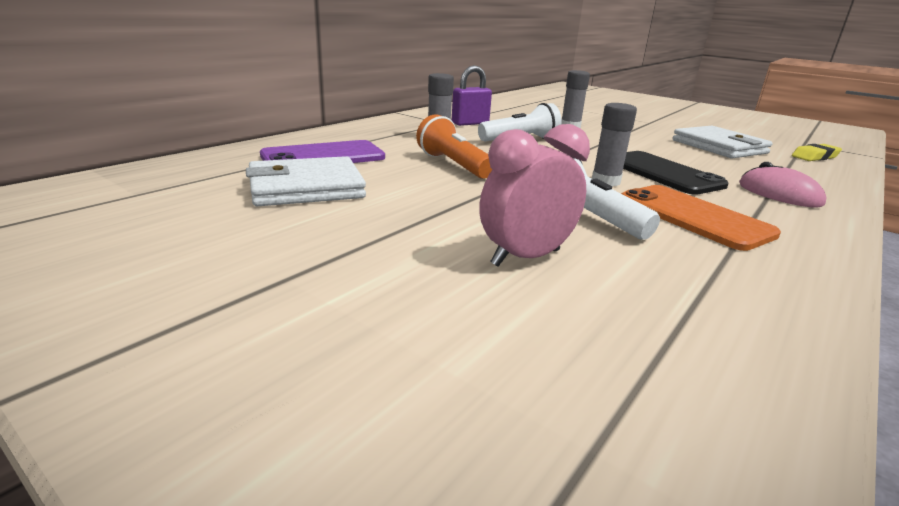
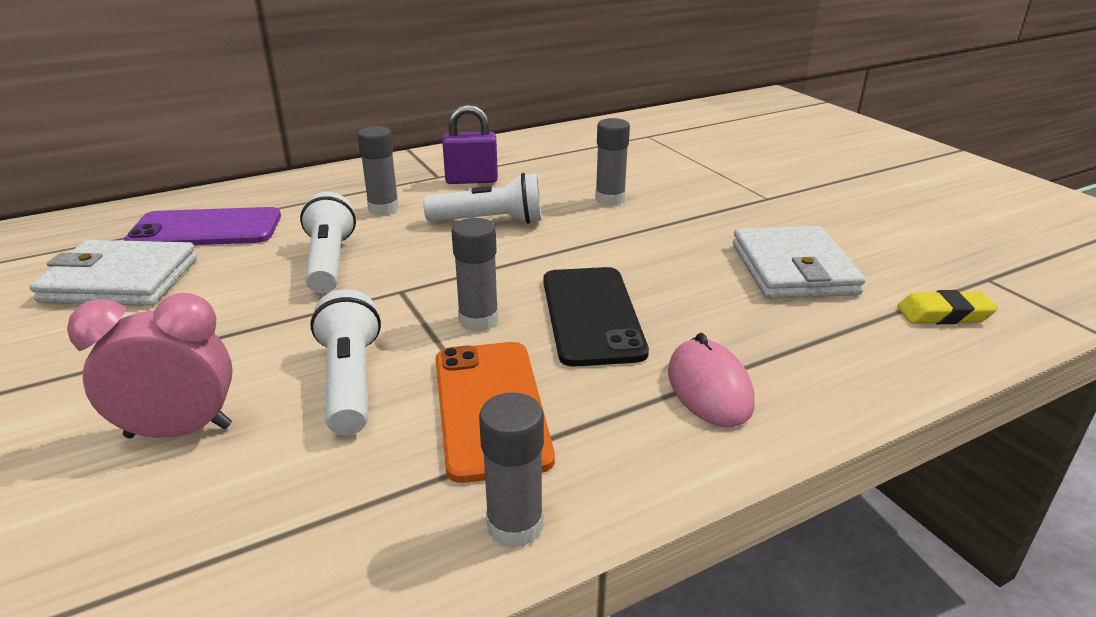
camera: 25 degrees right, 5 degrees up
orange flashlight [416,114,492,179] -> white flashlight [300,192,356,293]
none -> grey glue stick [479,393,544,549]

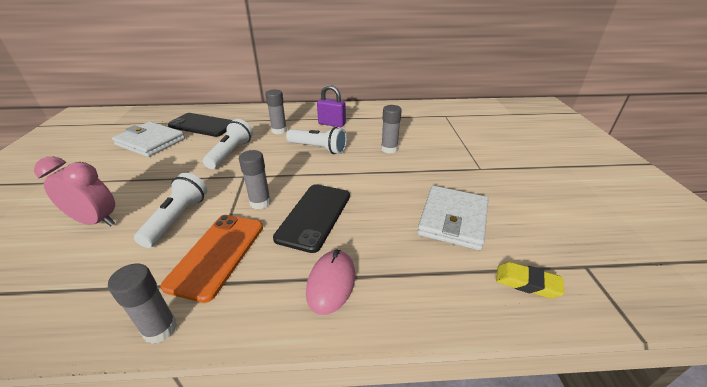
camera: 25 degrees right, 5 degrees up
purple phone [124,207,281,245] -> black phone [168,113,233,137]

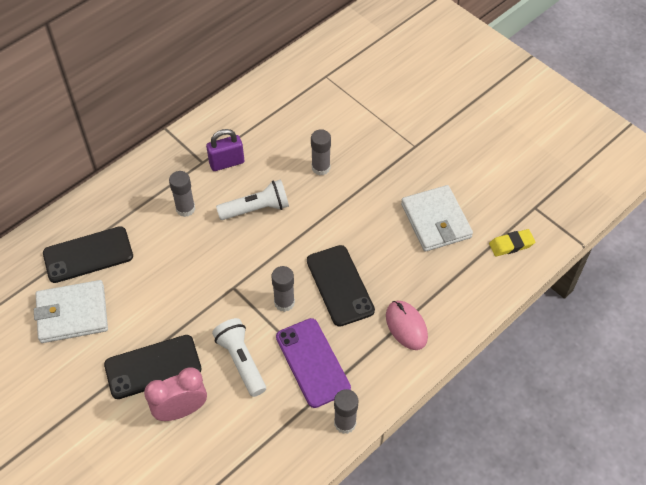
camera: 40 degrees left, 20 degrees up
orange phone [160,215,263,303] -> purple phone [276,318,351,408]
white flashlight [203,119,253,169] -> none
none -> black phone [104,335,202,399]

